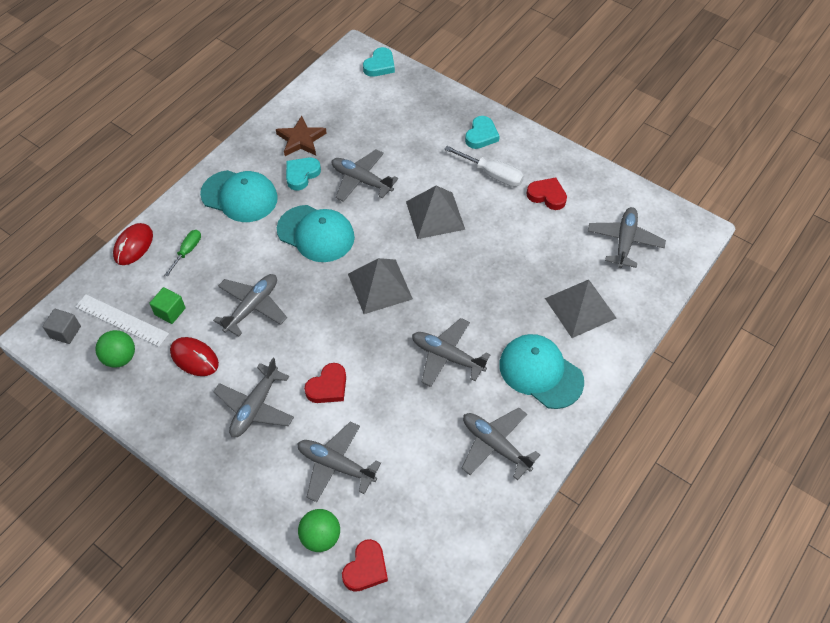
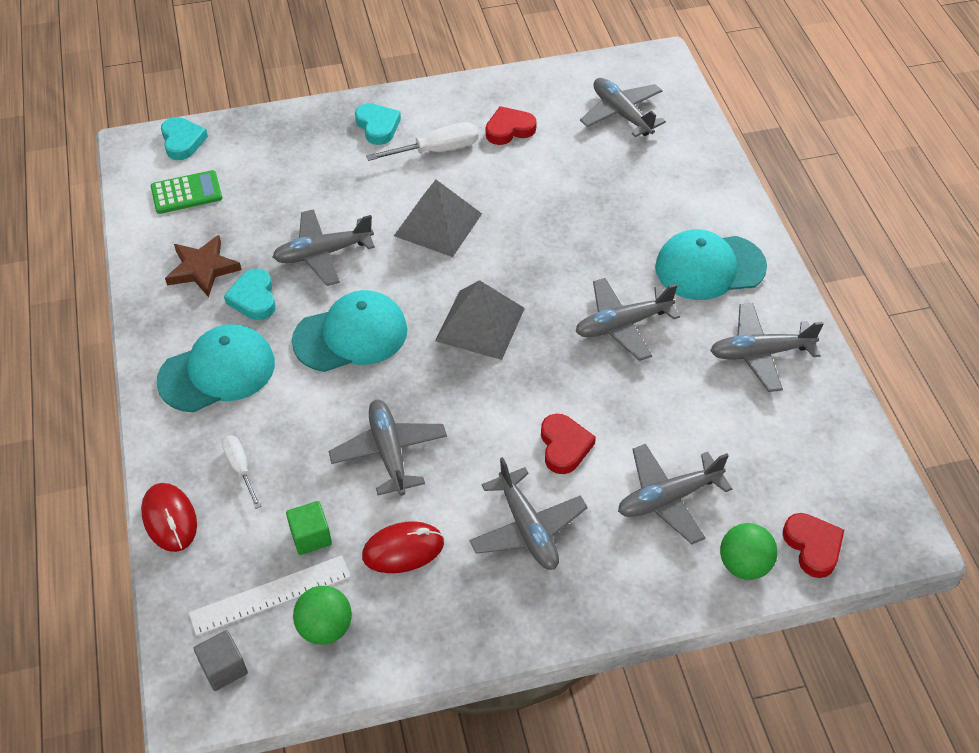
camera: 50 degrees left, 5 degrees down
green screwdriver [165,230,201,276] -> white screwdriver [222,435,261,509]
grey pyramid [545,279,617,338] -> none
none -> green calculator [151,170,222,214]

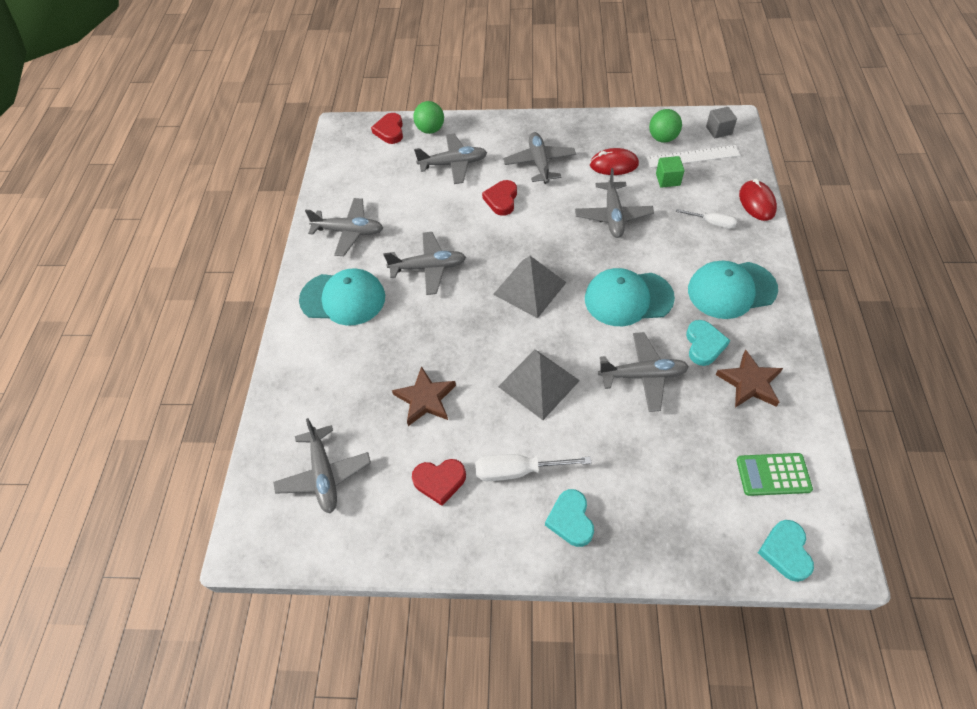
camera: 160 degrees left, 5 degrees up
white screwdriver [222,435,261,509] -> white screwdriver turned 60 degrees counterclockwise [676,209,737,228]
none -> brown star [392,366,456,426]

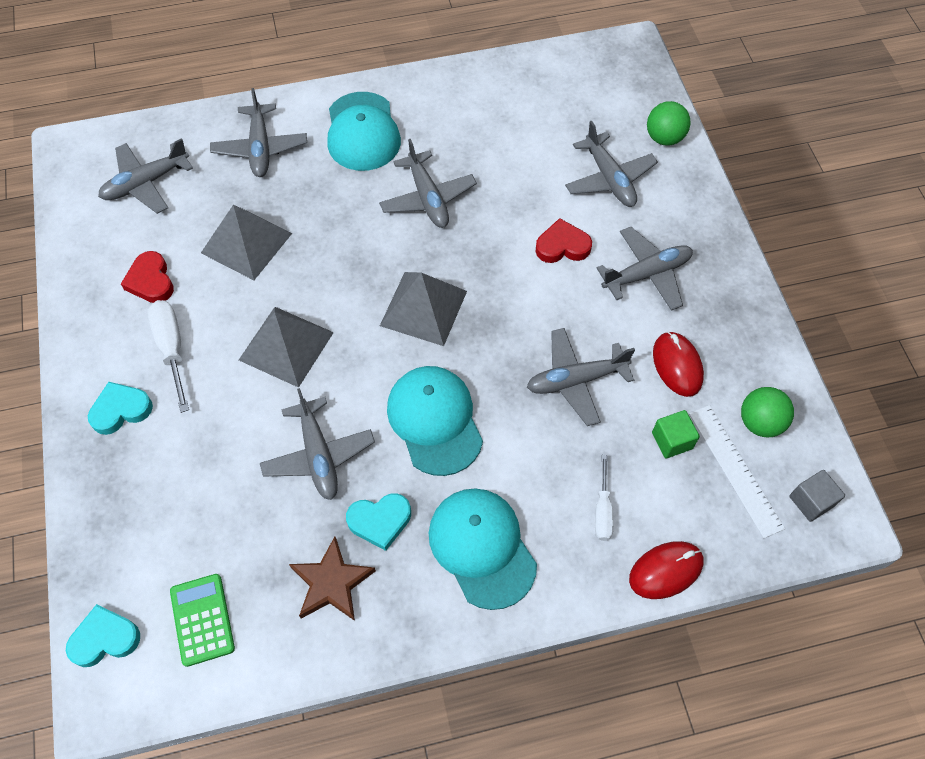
camera: 70 degrees right, 5 degrees up
grey plane [305,198,383,256] -> grey plane moved to [210,88,307,177]
red heart [371,113,403,144] -> none
brown star [392,366,456,426] -> grey pyramid [201,205,292,280]

